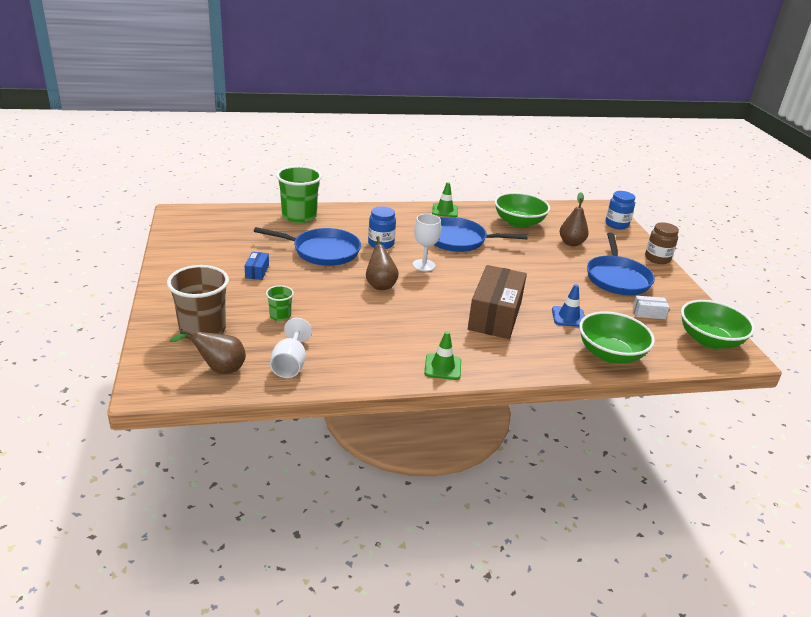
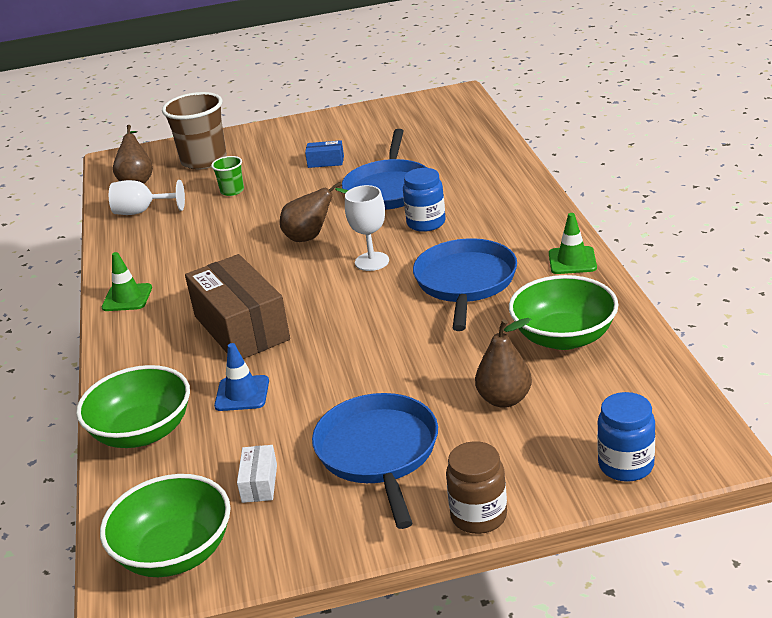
camera: 95 degrees right, 0 degrees up
green cup [276,166,322,223] -> none
brown box [468,265,527,339] -> brown box turned 45 degrees clockwise [185,254,290,359]
blue pan [587,233,655,295] -> blue pan turned 75 degrees clockwise [312,393,438,529]

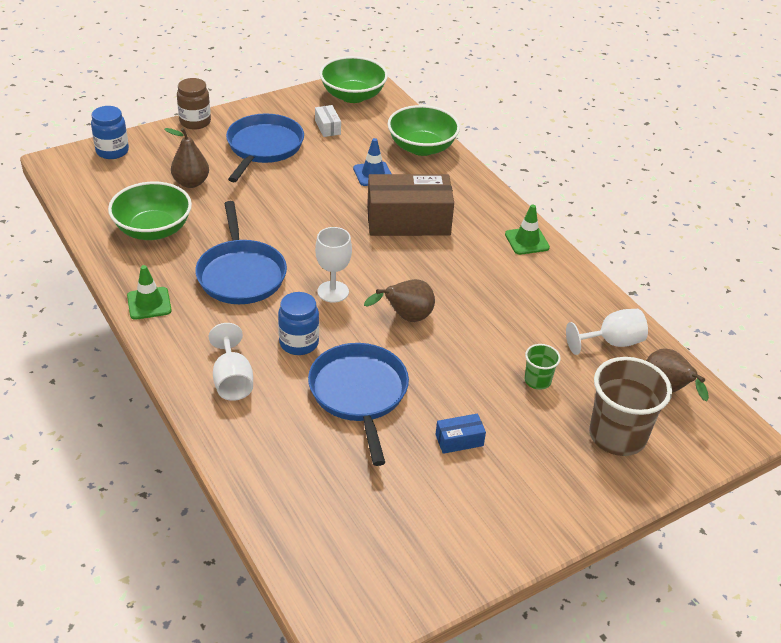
camera: 155 degrees right, 10 degrees up
brown box [185,254,290,359] -> brown box turned 45 degrees counterclockwise [367,174,454,236]
blue pan [312,393,438,529] -> blue pan turned 135 degrees counterclockwise [226,113,304,182]
none -> white goblet [209,323,253,401]

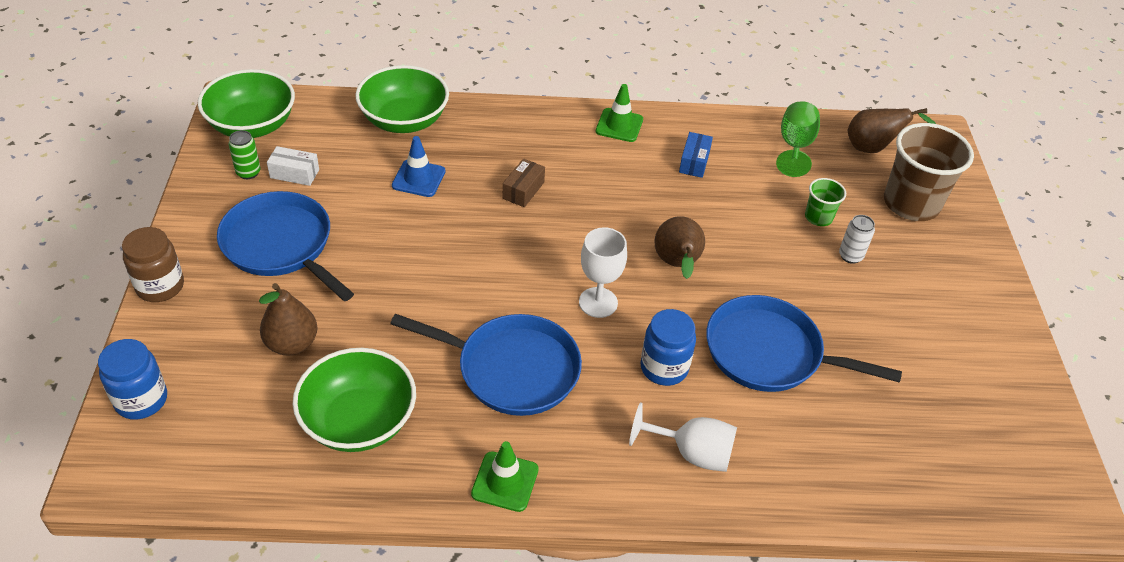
camera: 60 degrees left, 5 degrees up
brown box [367,174,454,236] -> brown box [503,159,545,207], size x0.43
blue box [435,413,486,454] -> blue box moved to [679,132,713,178]
white goblet [566,309,648,355] -> green goblet [776,101,820,177]
none -> green can [229,130,261,179]
none -> white can [839,215,875,264]

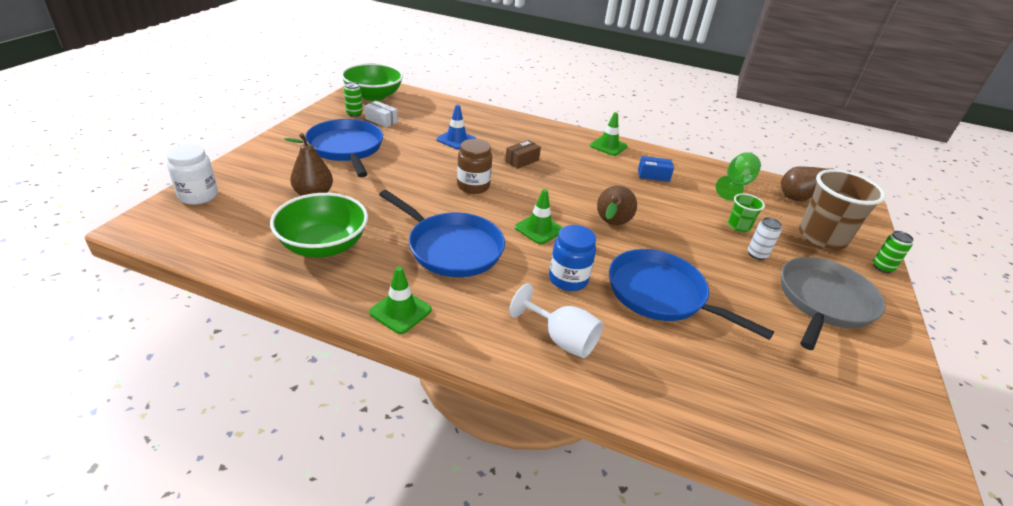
camera: 20 degrees right, 10 degrees down
blue jar [98,339,167,420] -> white jar [166,144,218,205]
brown jar [122,227,184,302] -> brown jar moved to [457,139,492,194]
green bowl [356,65,449,133] -> none
white goblet [579,227,627,318] -> green traffic cone [515,189,563,244]
blue box [679,132,713,178] -> blue box turned 60 degrees clockwise [638,156,674,182]
none -> grey pan [781,257,886,350]
none -> green can [873,231,914,273]

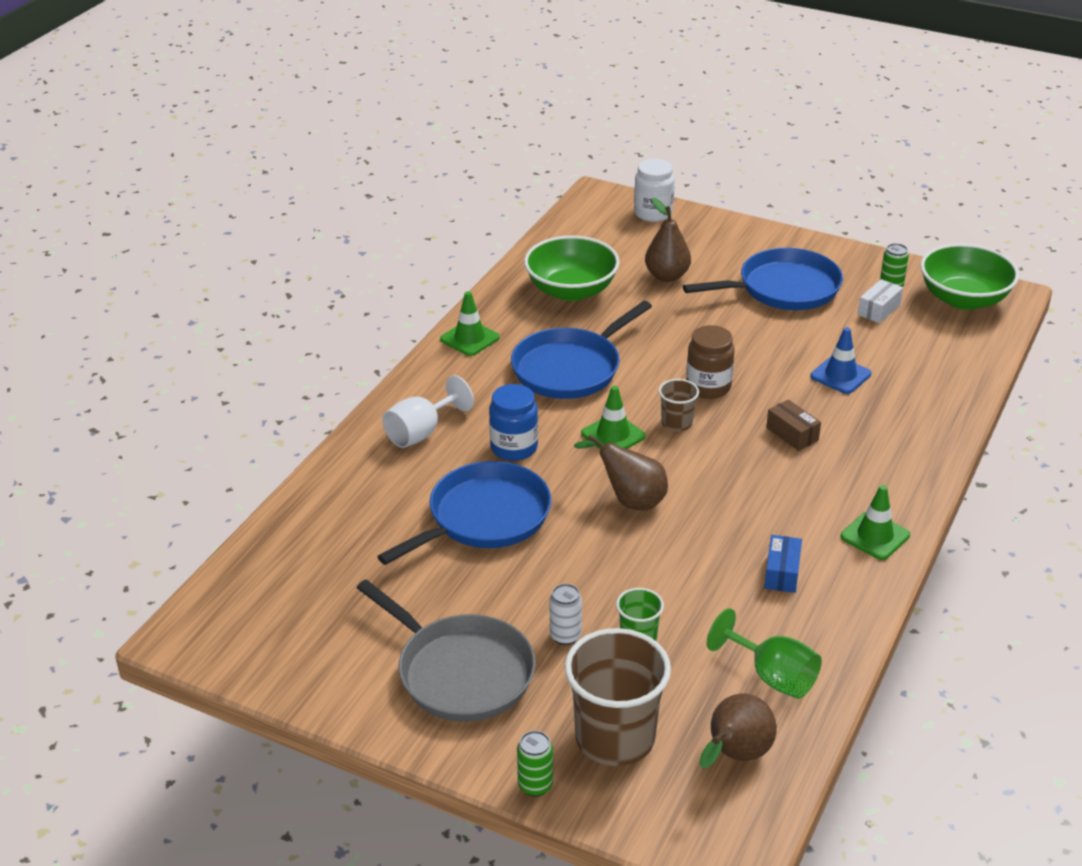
camera: 100 degrees right, 0 degrees up
none -> brown cup [659,379,699,431]

